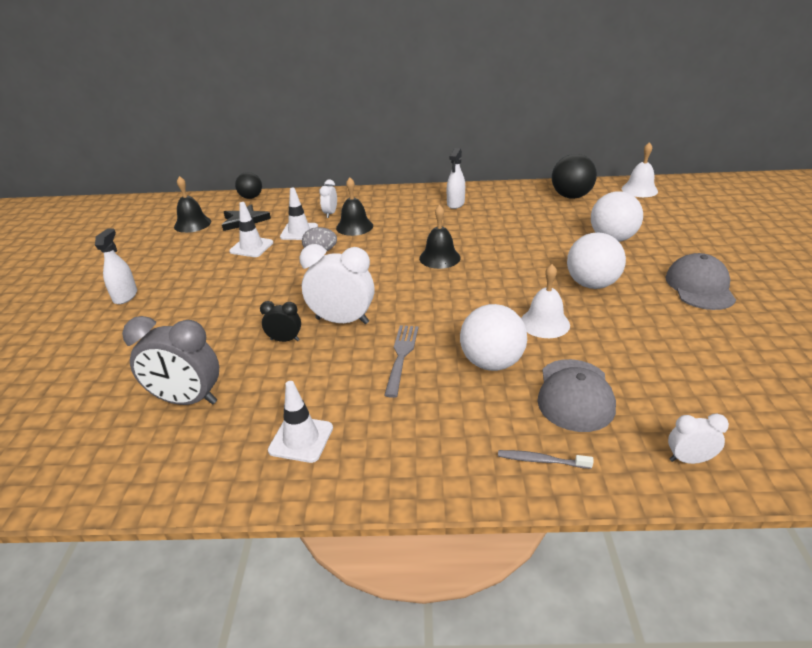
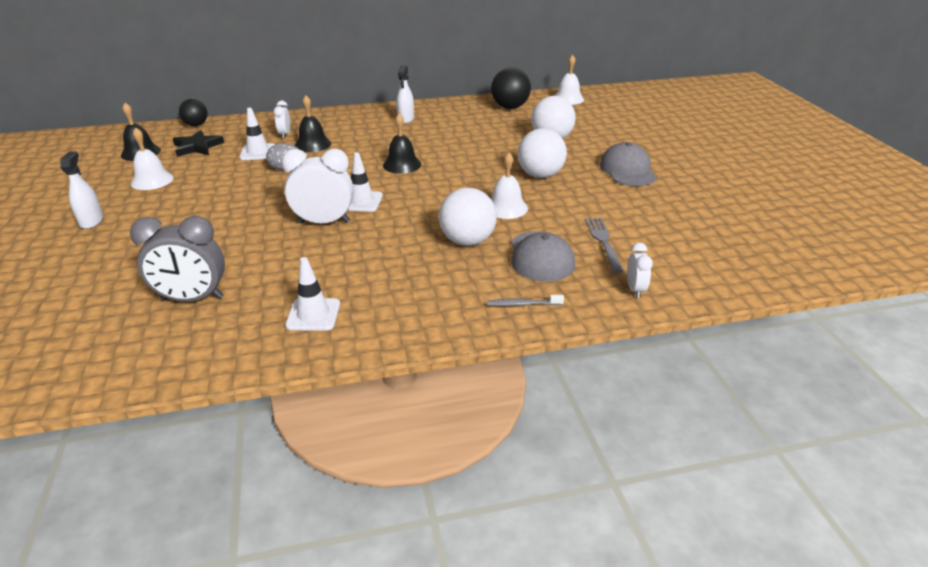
camera: 15 degrees left, 0 degrees up
white traffic cone [229,202,273,257] -> white traffic cone moved to [348,152,383,212]
black clock [260,301,301,342] -> none
grey fork [384,325,418,398] -> grey fork moved to [585,218,624,273]
white clock [668,414,729,464] -> white clock turned 105 degrees clockwise [627,242,653,298]
none -> white bell [131,128,174,190]

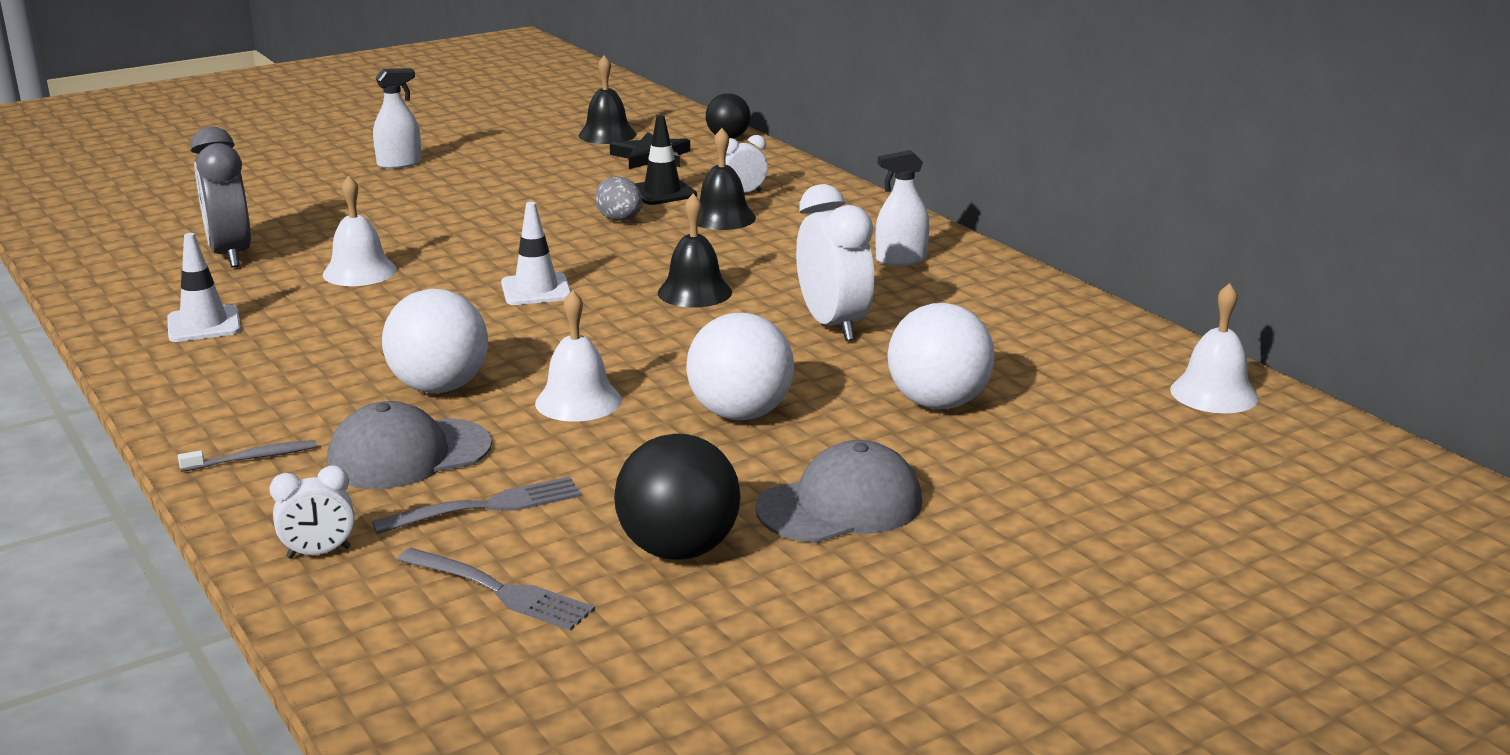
camera: 70 degrees right, 10 degrees down
white bell [131,128,174,190] -> white bell moved to [323,175,397,286]
white traffic cone [240,108,275,160] -> black traffic cone [635,115,697,205]
white clock [281,149,353,223] -> white clock moved to [796,184,874,341]
grey toothbrush [487,295,564,306] -> grey toothbrush turned 90 degrees clockwise [178,440,317,472]
black ball [491,67,531,109] -> black ball moved to [614,434,741,560]
none -> grey fork [397,548,595,631]

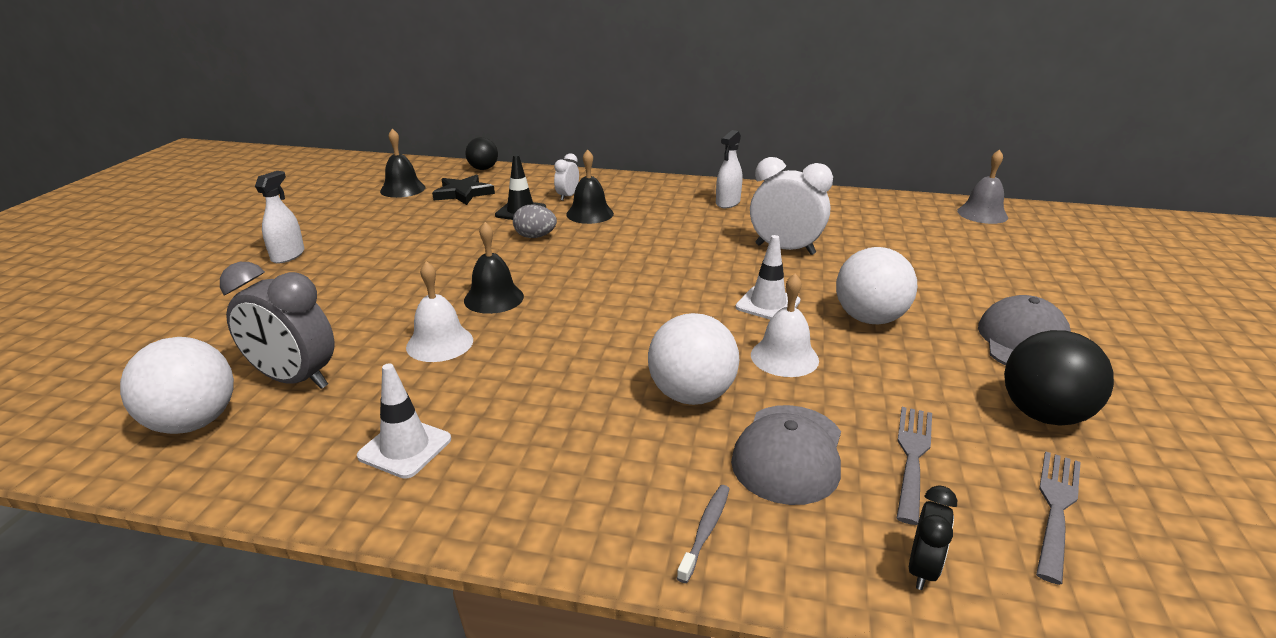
camera: 45 degrees left, 5 degrees up
white clock [270,466,355,559] -> black clock [909,485,957,590]
grey fork [397,548,595,631] -> grey fork turned 45 degrees counterclockwise [1036,451,1081,585]
white traffic cone [501,202,571,305] -> white traffic cone moved to [736,235,801,320]
black bell [658,194,732,308] -> black bell moved to [464,222,524,314]
white ball [887,303,995,409] -> white ball moved to [120,337,234,434]
white bell [1170,283,1258,413] -> grey bell [957,149,1008,224]

